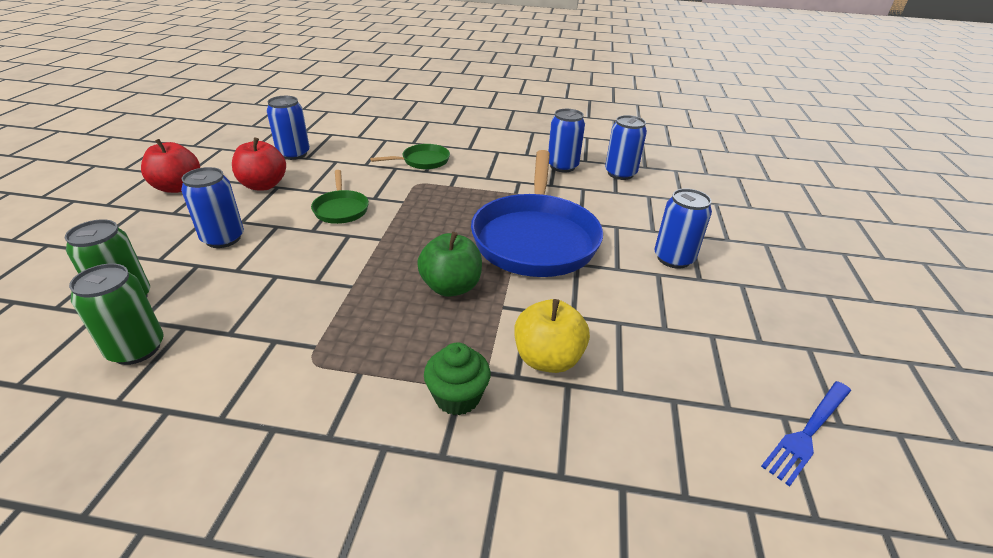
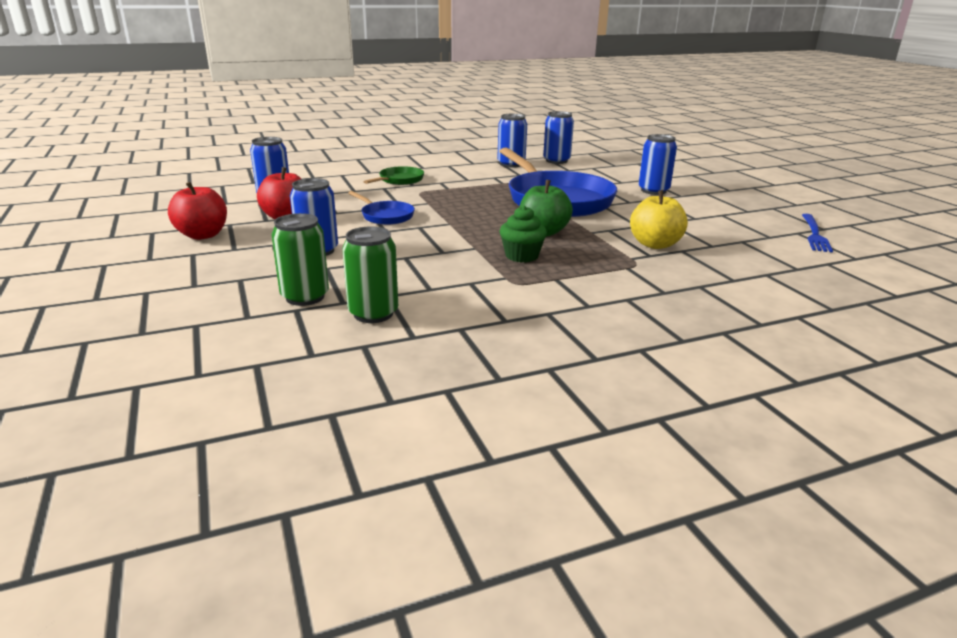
camera: 30 degrees left, 10 degrees down
green pan [311,170,369,224] -> blue pan [348,191,415,225]
green cupcake [424,343,491,415] -> green cupcake moved to [500,206,547,263]

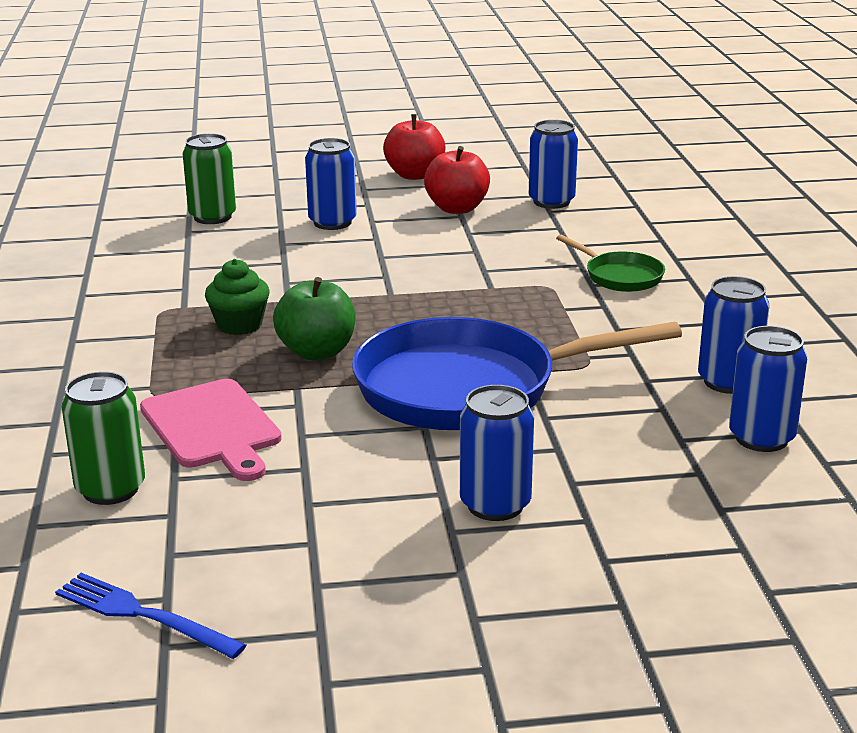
camera: 105 degrees right, 0 degrees up
green can [342,227,398,323] -> green can moved to [62,371,145,505]
blue pan [348,191,415,225] -> none
yellow apple [630,190,688,249] -> pink cutting board [140,379,282,481]

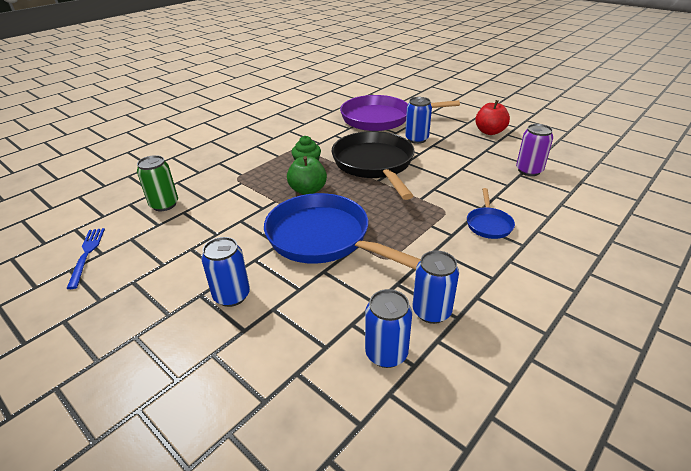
camera: 50 degrees right, 10 degrees up
pink cutting board [140,379,282,481] -> none
green can [183,133,236,224] -> purple pan [340,95,460,131]
red apple [424,146,490,214] -> none
blue can [529,120,578,209] -> purple can [516,124,553,176]
green pan [556,234,665,292] -> blue pan [467,188,515,239]
none -> black pan [332,131,415,200]

